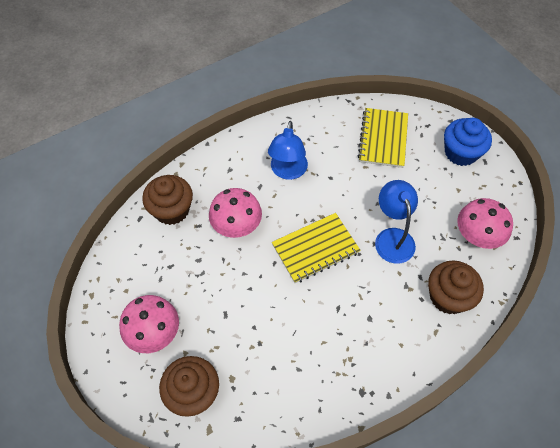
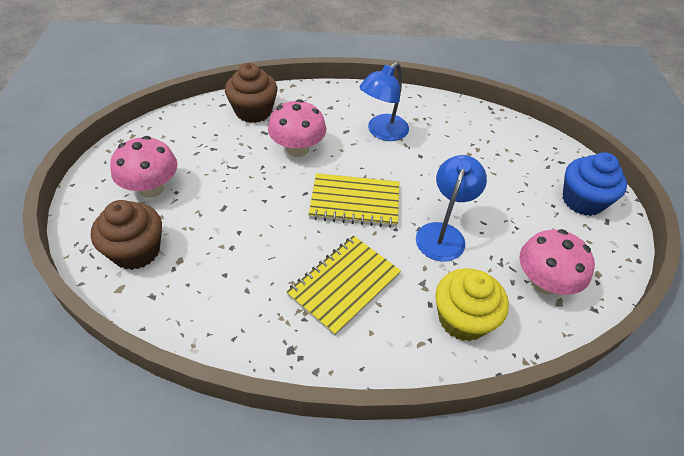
camera: 30 degrees right, 10 degrees down
yellow notebook [358,108,408,168] -> yellow notebook moved to [286,236,401,336]
brown cupcake [428,260,484,314] -> yellow cupcake [435,268,509,341]

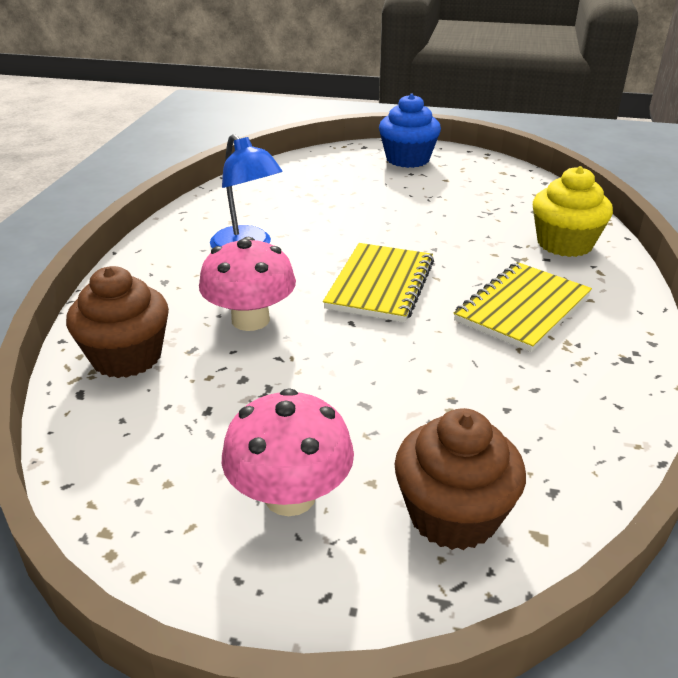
camera: 75 degrees left, 15 degrees down
yellow notebook [286,236,401,336] -> yellow notebook turned 75 degrees clockwise [454,262,592,352]
blue lamp [416,155,487,262] -> none
pink mushroom [520,229,595,295] -> none

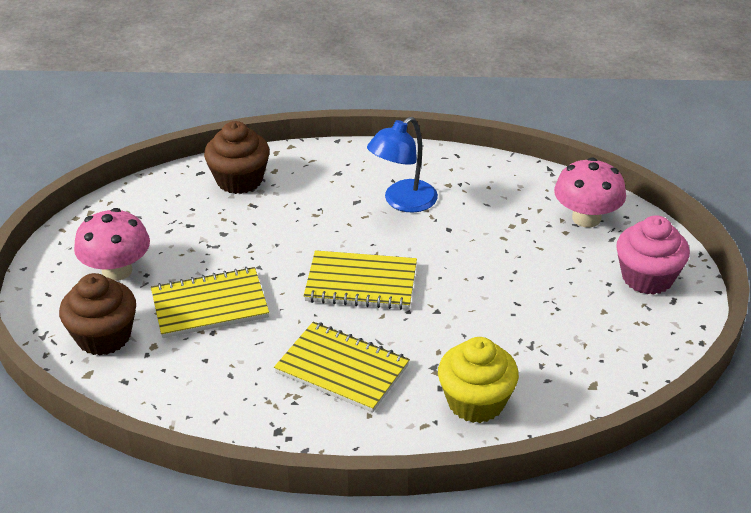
camera: 80 degrees right, 5 degrees up
pink mushroom [199,237,296,331] -> pink mushroom moved to [554,157,626,227]
blue cupcake [379,93,441,168] -> pink cupcake [616,215,690,295]
none -> yellow notebook [151,267,269,338]

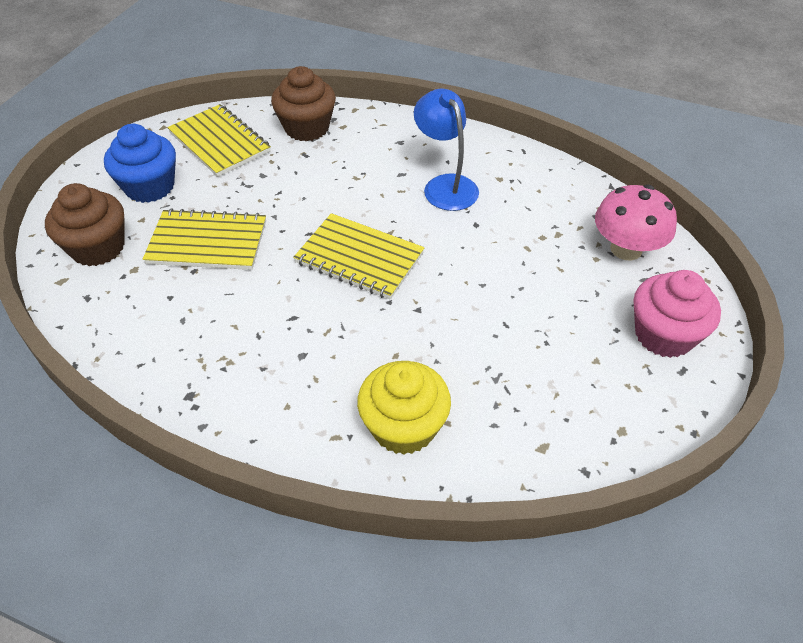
camera: 20 degrees right, 10 degrees up
pink mushroom [74,208,150,281] -> blue cupcake [104,124,176,203]
yellow notebook [274,322,410,413] -> yellow notebook moved to [167,104,271,177]
blue lamp [367,117,438,213] -> blue lamp turned 90 degrees clockwise [414,89,479,211]

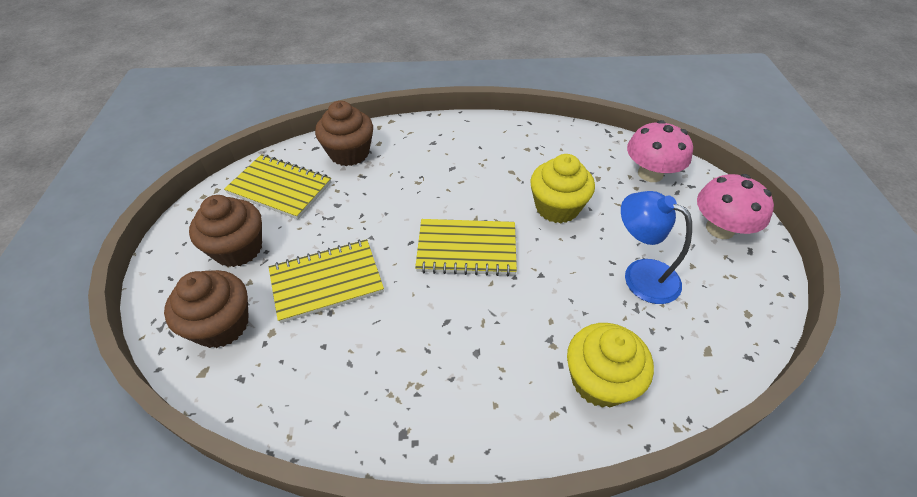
camera: 25 degrees left, 0 degrees up
blue cupcake [104,124,176,203] -> brown cupcake [189,195,262,267]
blue lamp [414,89,479,211] -> blue lamp moved to [621,191,692,304]
pink cupcake [634,270,721,358] -> pink mushroom [697,174,774,239]
none -> yellow cupcake [530,154,595,223]

